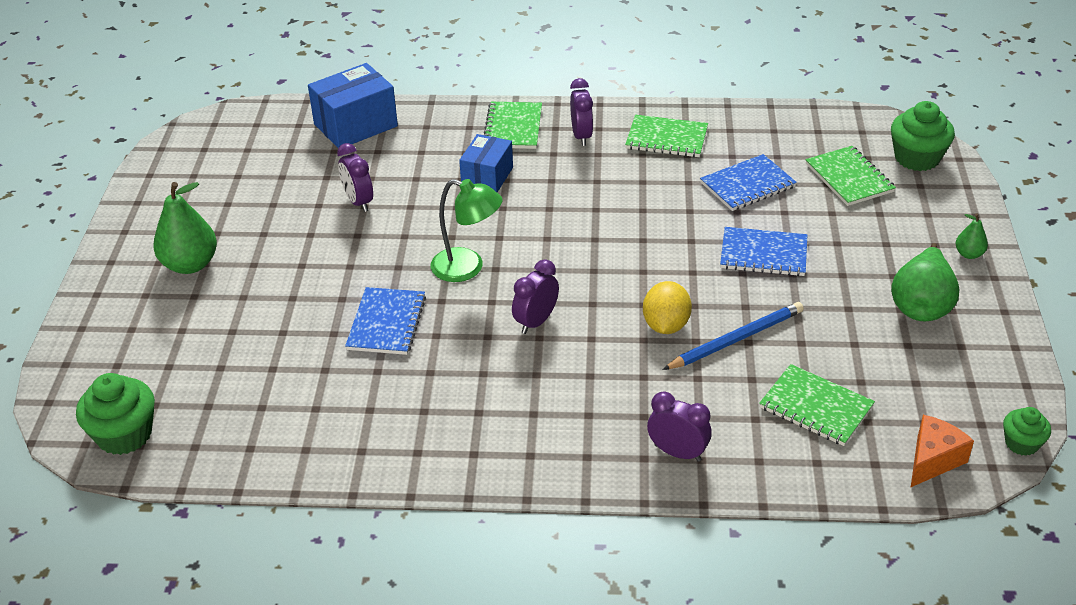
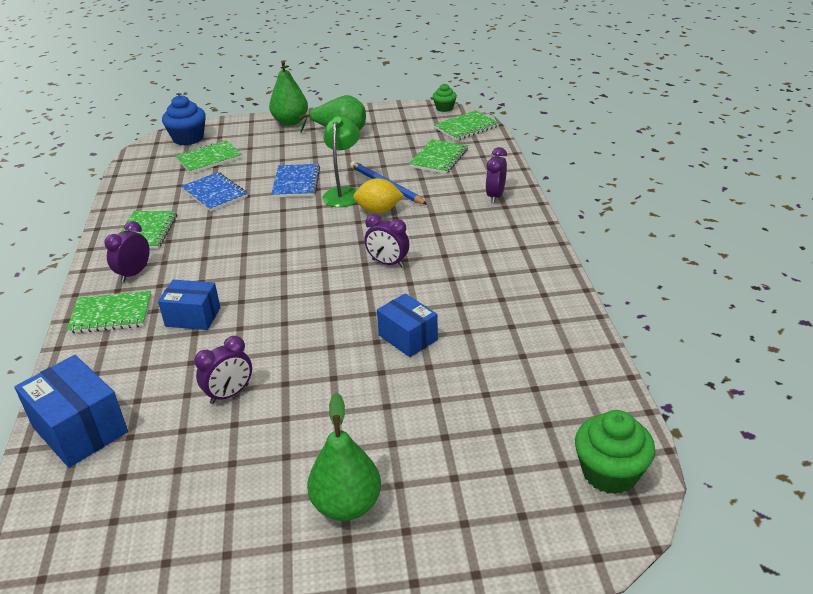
camera: 100 degrees left, 5 degrees down
blue notebook [345,287,426,355] -> blue box [377,293,438,357]
green lamp [431,179,503,282] -> green lamp moved to [322,117,360,207]
purple clock [570,78,593,146] -> purple clock turned 45 degrees counterclockwise [105,221,150,282]
green cupcake [891,101,955,171] -> blue cupcake [162,95,206,145]
orange cheese [911,415,974,487] -> green notebook [434,110,499,141]
green pear [956,213,988,259] -> green pear [269,60,308,126], size x2.00

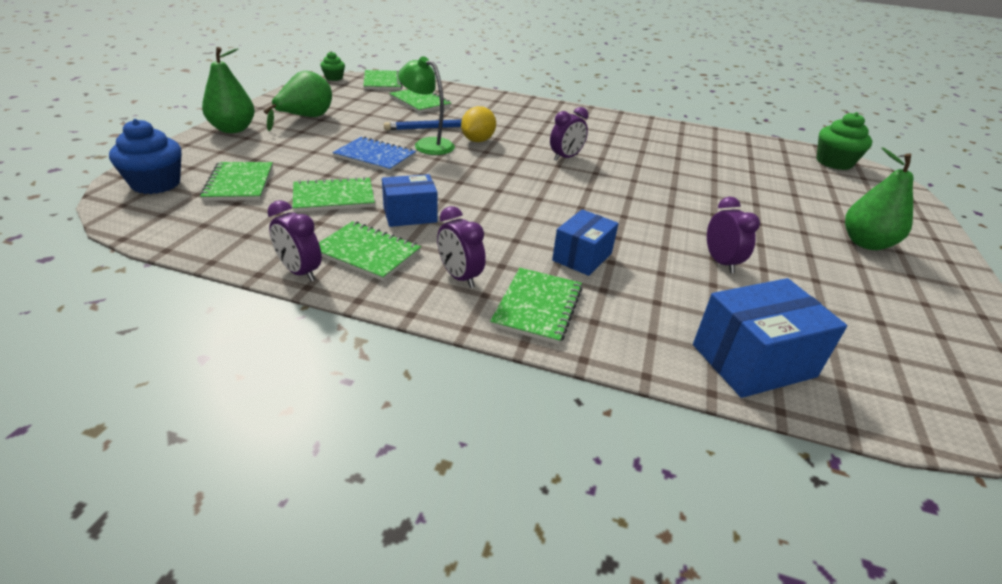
camera: 70 degrees left, 0 degrees up
blue notebook [181,172,248,212] -> green notebook [292,177,375,212]
blue box [377,293,438,357] -> blue box moved to [382,174,438,227]
purple clock [486,147,507,203] -> purple clock moved to [267,200,322,281]

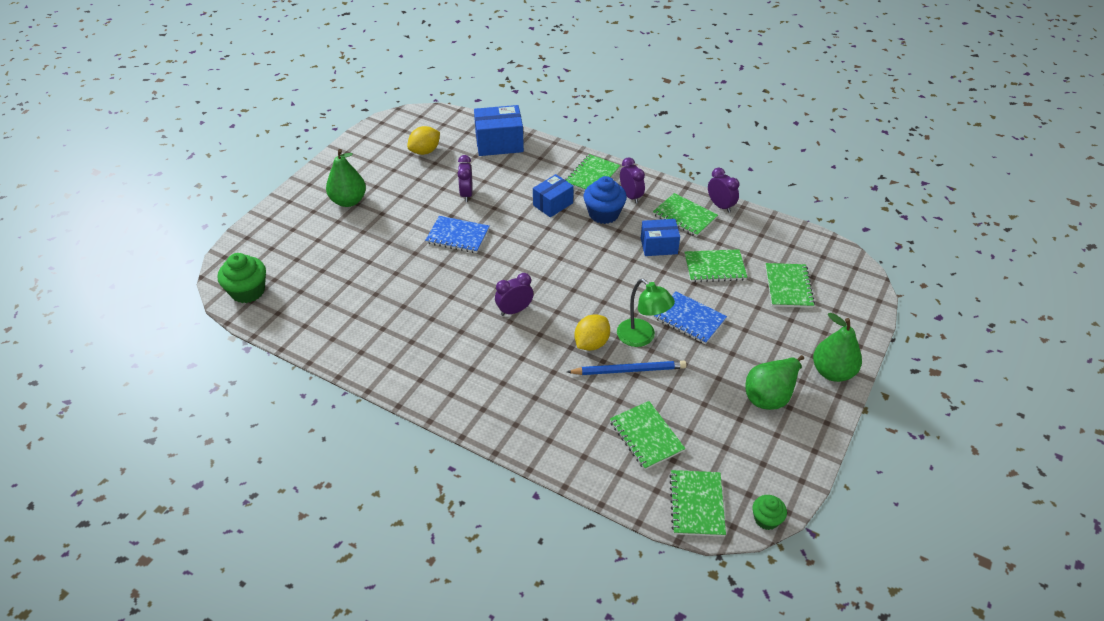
camera: 165 degrees left, 10 degrees up
blue cupcake [109,119,182,194] -> blue cupcake moved to [583,176,627,224]
none -> yellow lemon [407,126,440,155]
none -> blue notebook [425,216,490,253]

